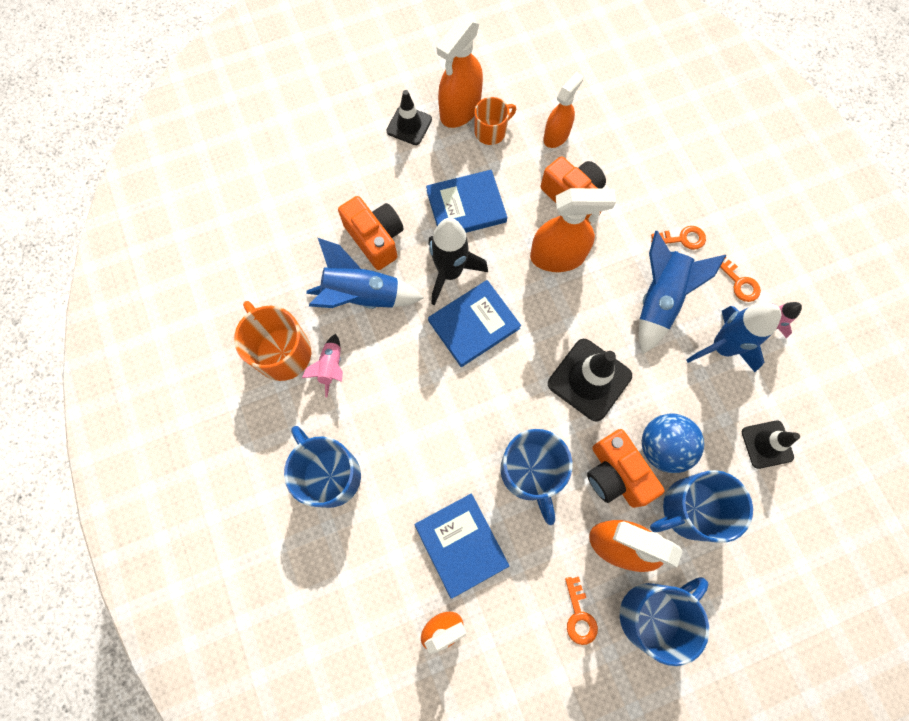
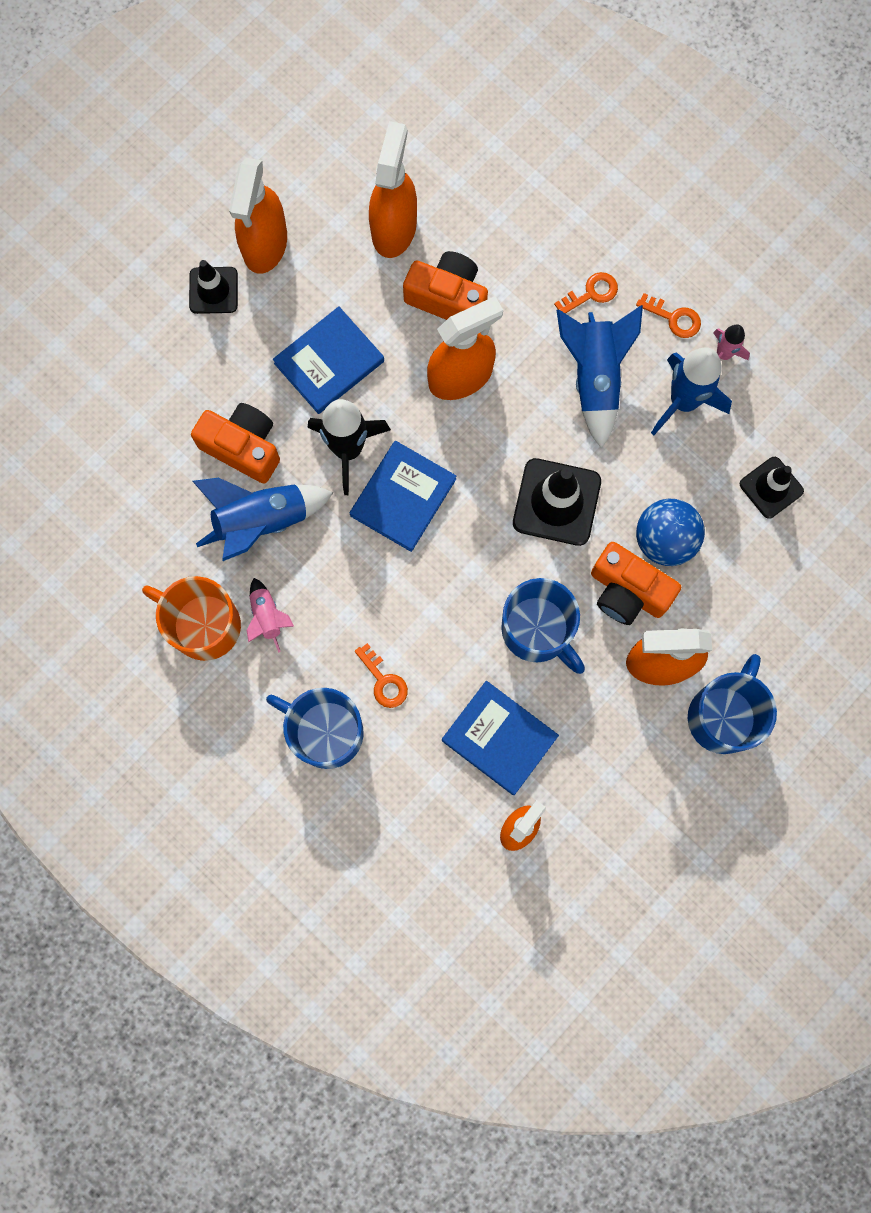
camera: 25 degrees left, 5 degrees up
orange mug [475,97,516,145] -> none
orange spray bottle [544,72,583,148] -> orange spray bottle [369,121,417,258], size x1.54
orange key [565,577,598,645] -> orange key moved to [355,643,408,708]
blue mug [650,470,753,543] -> none

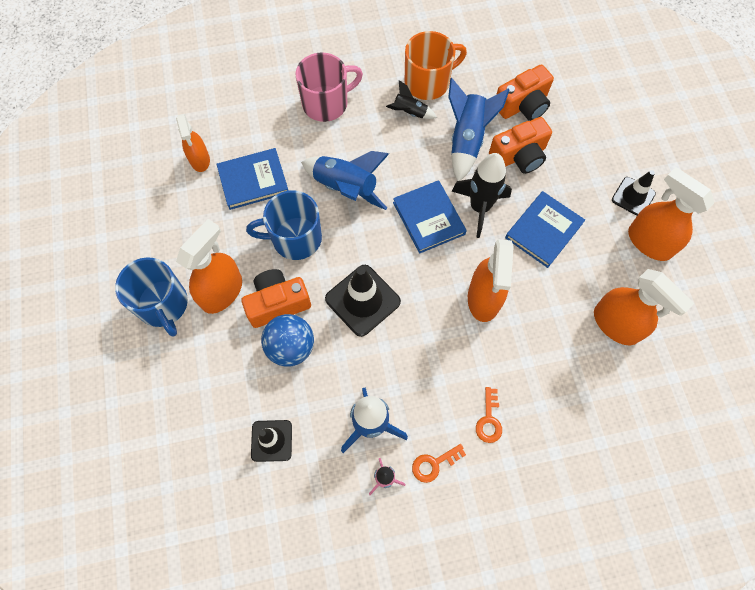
camera: 125 degrees right, 10 degrees down
pink rocket [247,578,294,653] -> black rocket [386,80,437,119]
blue mug [266,688,364,769] -> pink mug [296,52,363,122]
blue book [273,306,384,414] -> blue book turned 45 degrees clockwise [505,191,585,268]
orange key [355,643,408,708] -> none
orange camera [403,251,488,320] -> orange camera moved to [496,65,554,121]
blue rocket [556,305,643,449] -> blue rocket moved to [301,151,389,210]

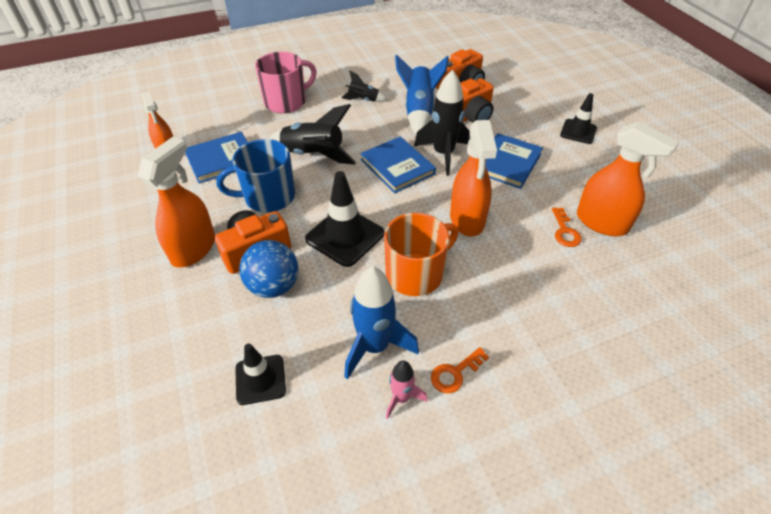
camera: 10 degrees left, 20 degrees down
blue mug [115,257,188,337] -> none
blue rocket [301,151,389,210] -> black rocket [269,104,356,165]
orange mug [405,31,467,100] -> orange mug moved to [384,213,458,296]
orange key [476,387,502,443] -> orange key moved to [552,207,582,247]
orange spray bottle [628,167,714,261] -> none

